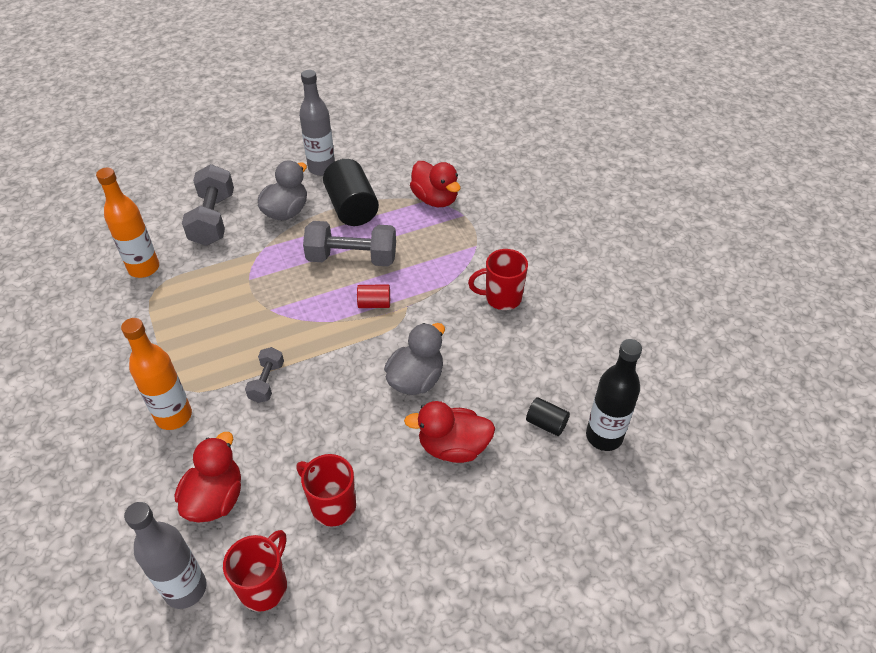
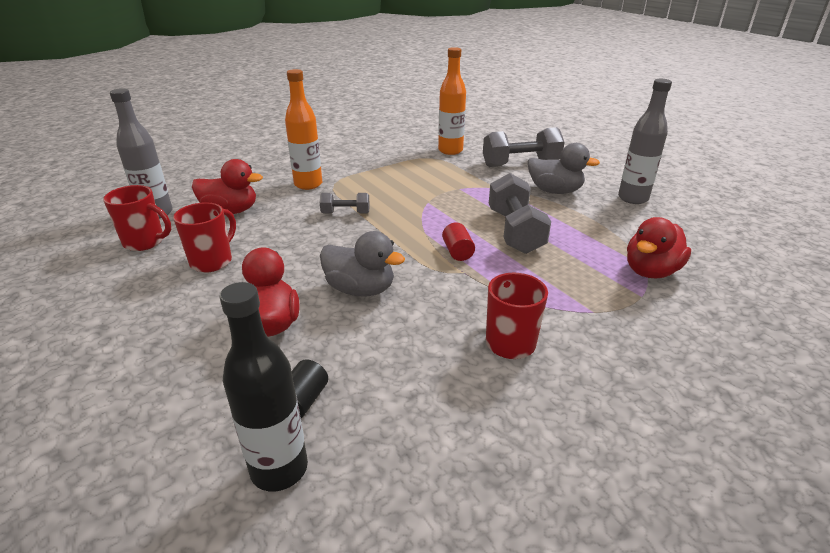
camera: 80 degrees right, 15 degrees down
black cylinder [323,159,379,226] -> none

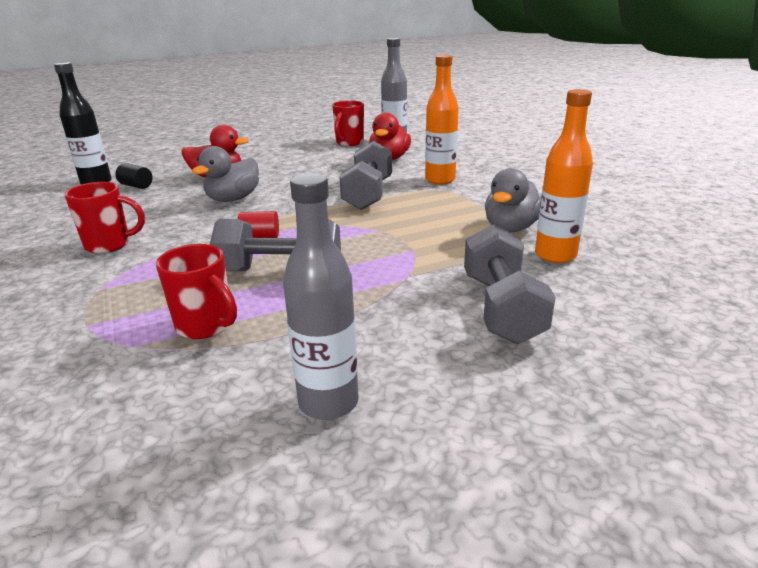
camera: 100 degrees right, 5 degrees down
red mug [173,202,236,273] -> red mug moved to [156,244,237,339]
grey dumbbell [320,193,370,214] -> grey dumbbell [340,141,392,210], size x1.85
grey duck [528,143,600,194] -> grey duck moved to [485,168,541,232]
red duck [627,217,691,278] -> none

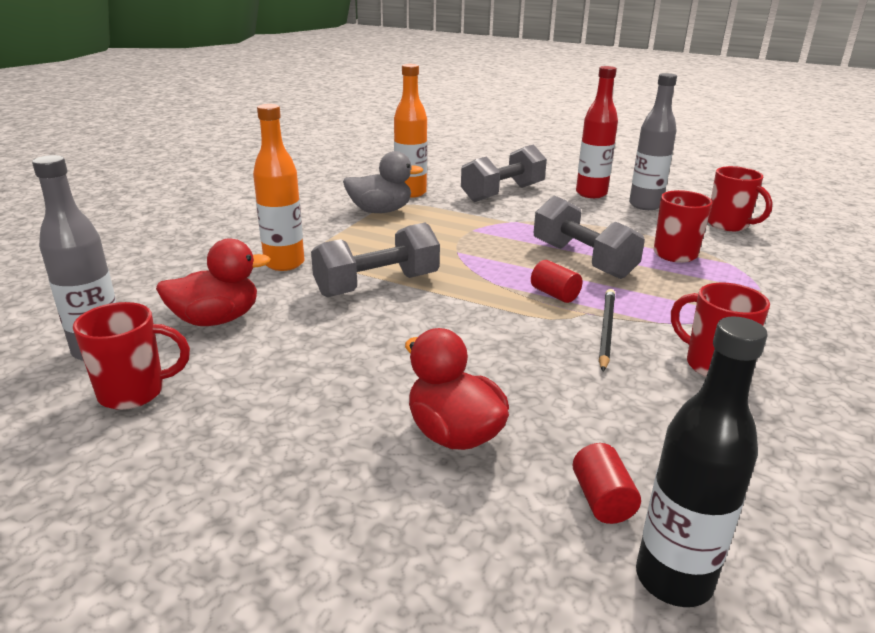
camera: 130 degrees left, 0 degrees up
black cylinder [115,163,153,189] -> red cylinder [572,443,641,524]
grey duck [192,146,259,202] -> none
none -> red bottle [576,66,618,198]
none -> black pencil [599,289,615,372]
none -> red mug [708,166,772,231]

